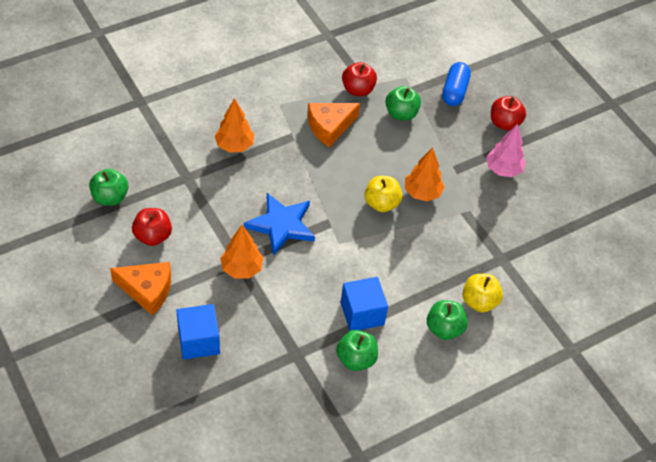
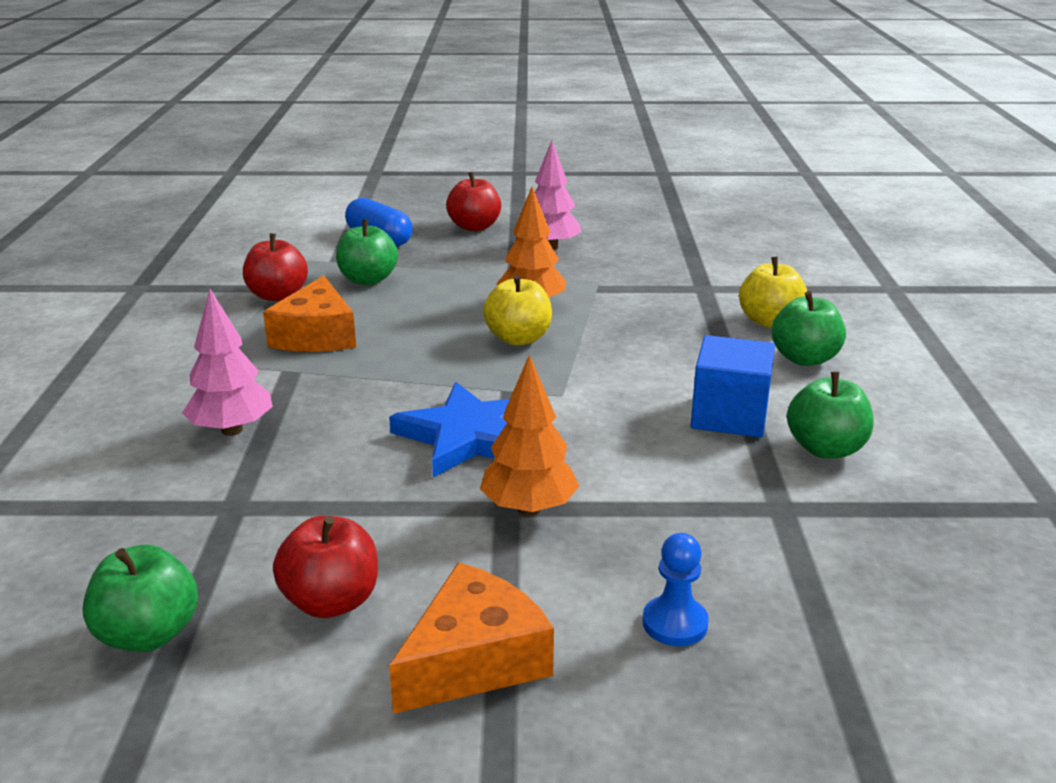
camera: 55 degrees left, 25 degrees down
blue cube [176,304,220,360] -> blue pawn [642,533,709,646]
orange tree [215,98,254,153] -> pink tree [182,289,273,436]

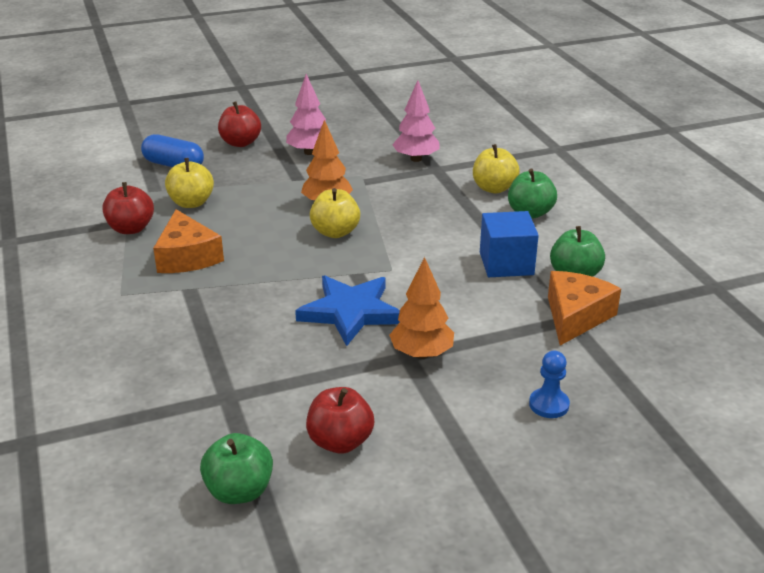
camera: 20 degrees left, 5 degrees up
pink tree [182,289,273,436] -> pink tree moved to [392,80,439,162]
green apple [336,219,398,285] -> yellow apple [165,158,214,208]
orange cheese [389,562,554,714] -> orange cheese moved to [548,271,621,346]

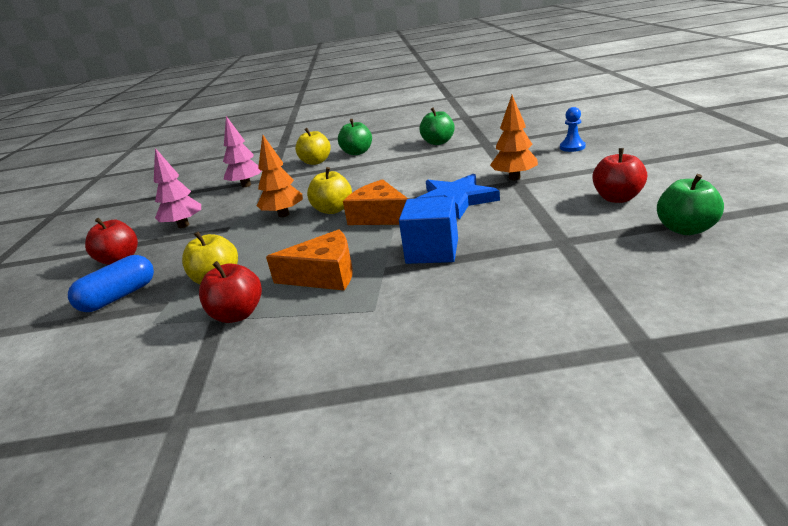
camera: 70 degrees left, 5 degrees down
blue cube [480,211,539,277] -> blue cube moved to [399,196,458,264]
orange cheese [548,271,621,346] -> orange cheese moved to [343,179,408,225]

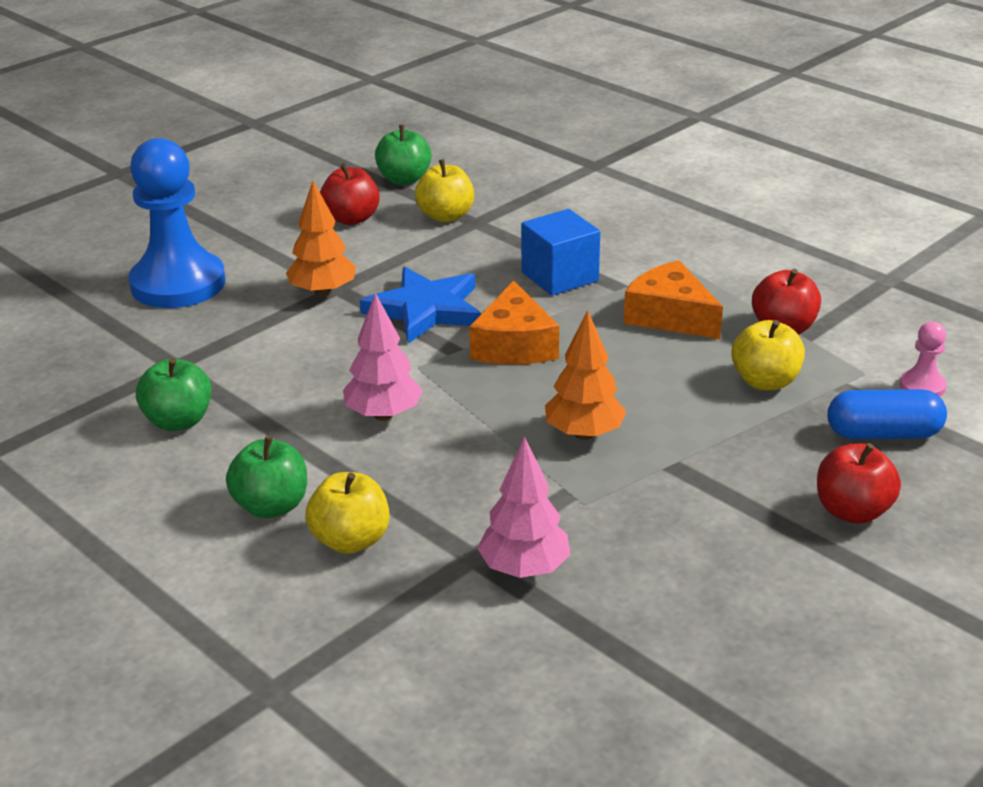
camera: 135 degrees left, 5 degrees up
pink tree [154,148,201,228] -> pink tree moved to [343,293,423,421]
yellow apple [307,167,352,214] -> yellow apple moved to [415,159,474,222]
blue pawn [560,107,586,152] -> blue pawn [128,138,225,308], size x2.37
none -> pink pawn [900,322,947,397]

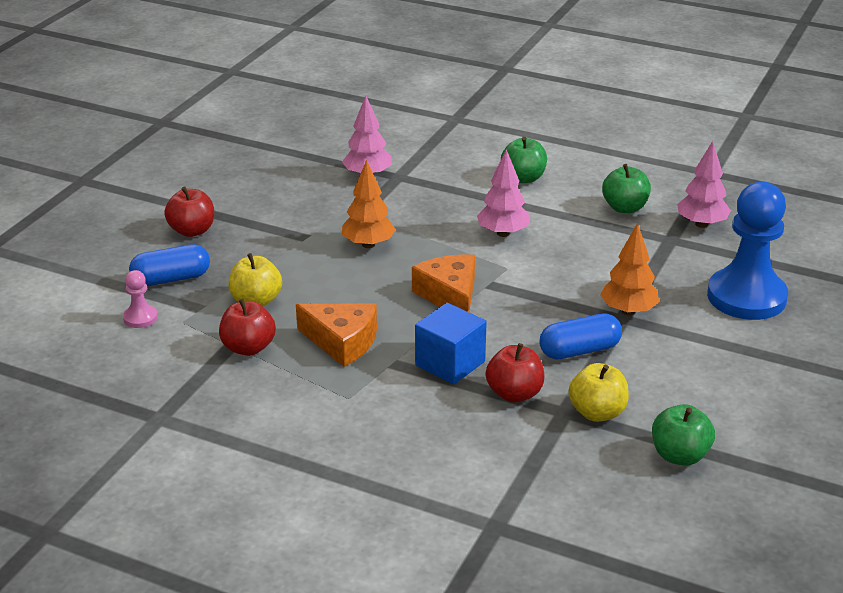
camera: 160 degrees right, 0 degrees up
yellow apple [305,472,390,554] -> none
red apple [320,164,380,225] -> red apple moved to [486,343,545,403]
blue star [360,267,481,344] -> none
none -> blue capsule [539,313,622,359]
none -> pink tree [677,141,731,228]

